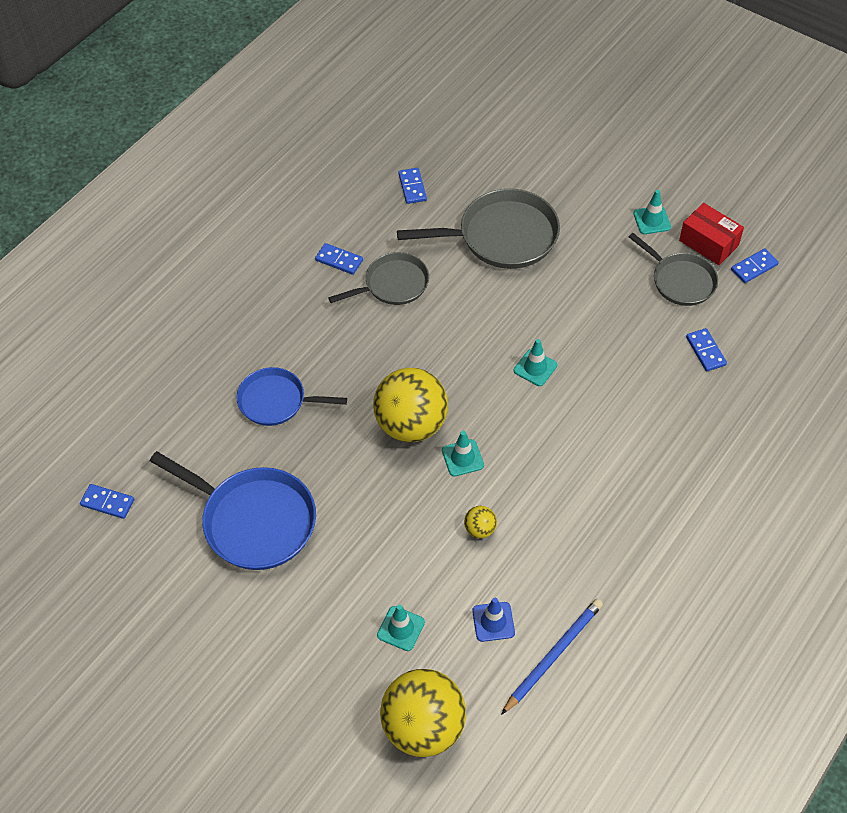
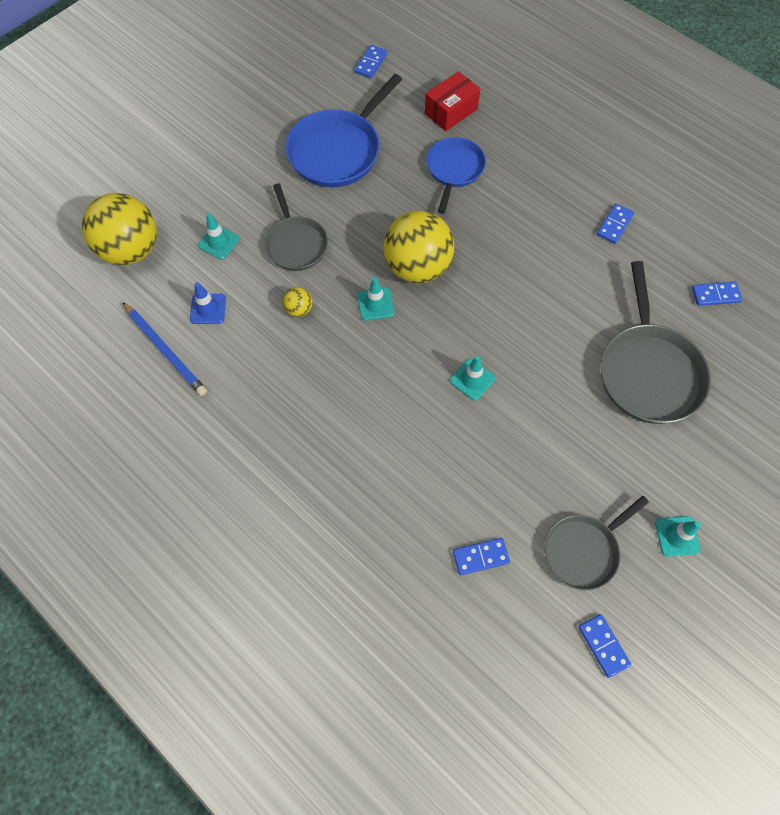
camera: 95 degrees right, 10 degrees up
grey pan [328,252,429,305] -> grey pan moved to [265,183,328,271]
red box [679,203,744,265] -> red box moved to [424,71,481,131]

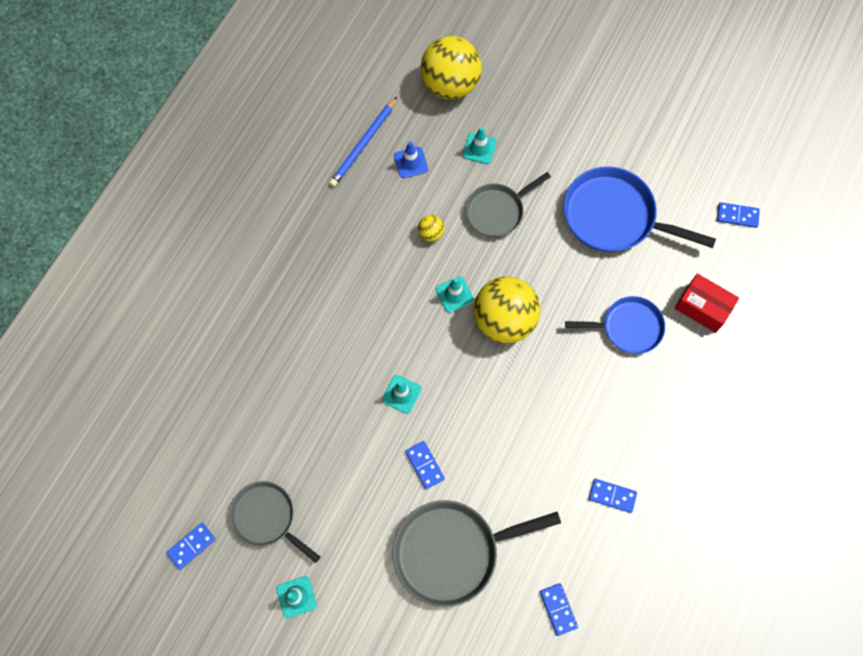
camera: 75 degrees right, 5 degrees up
blue domino [453,538,510,575] -> blue domino moved to [405,441,445,489]

